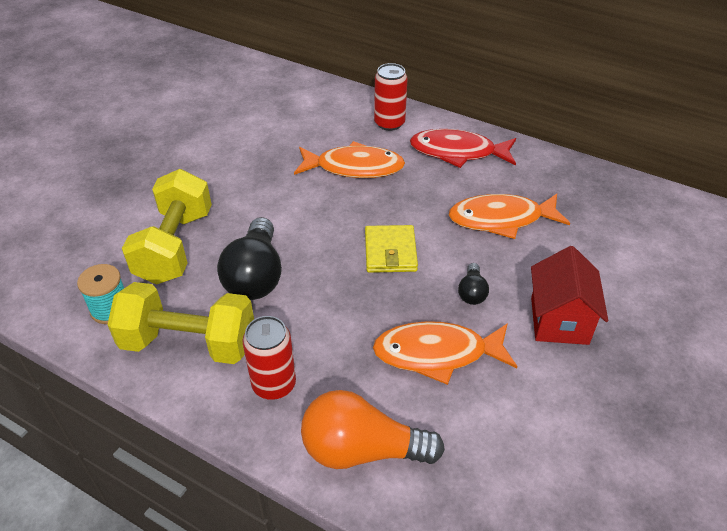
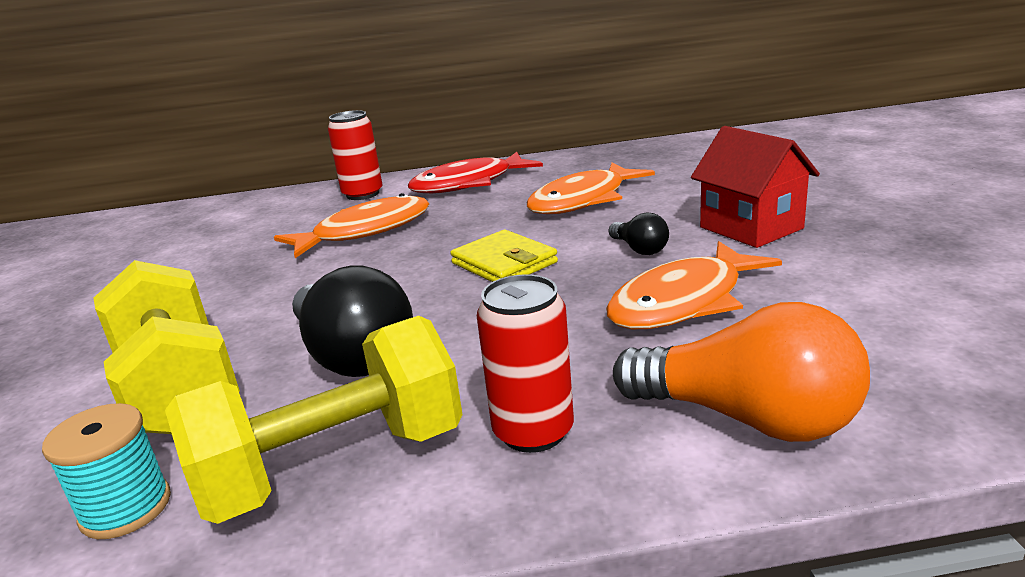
camera: 35 degrees left, 20 degrees down
orange light bulb [301,390,445,469] -> orange light bulb turned 120 degrees counterclockwise [613,302,870,442]

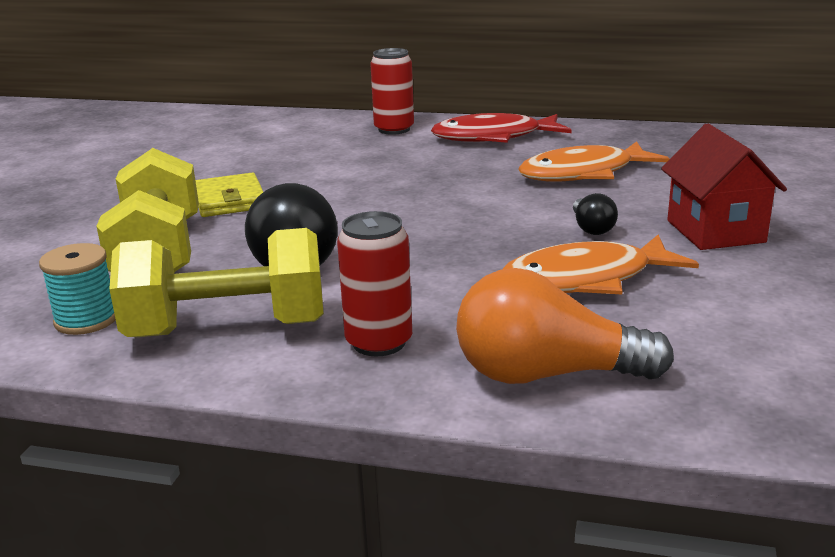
camera: 20 degrees right, 0 degrees up
orange fish [274,193,429,258] -> none
yellow wallet [450,230,558,282] -> yellow wallet moved to [195,173,263,217]
orange light bulb [613,302,870,442] -> orange light bulb turned 135 degrees clockwise [456,268,674,384]

